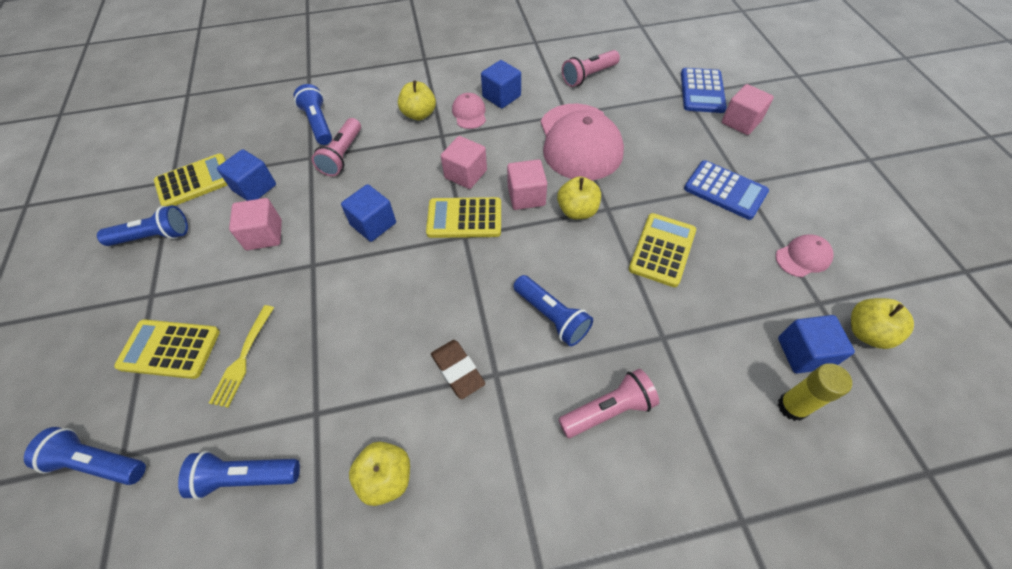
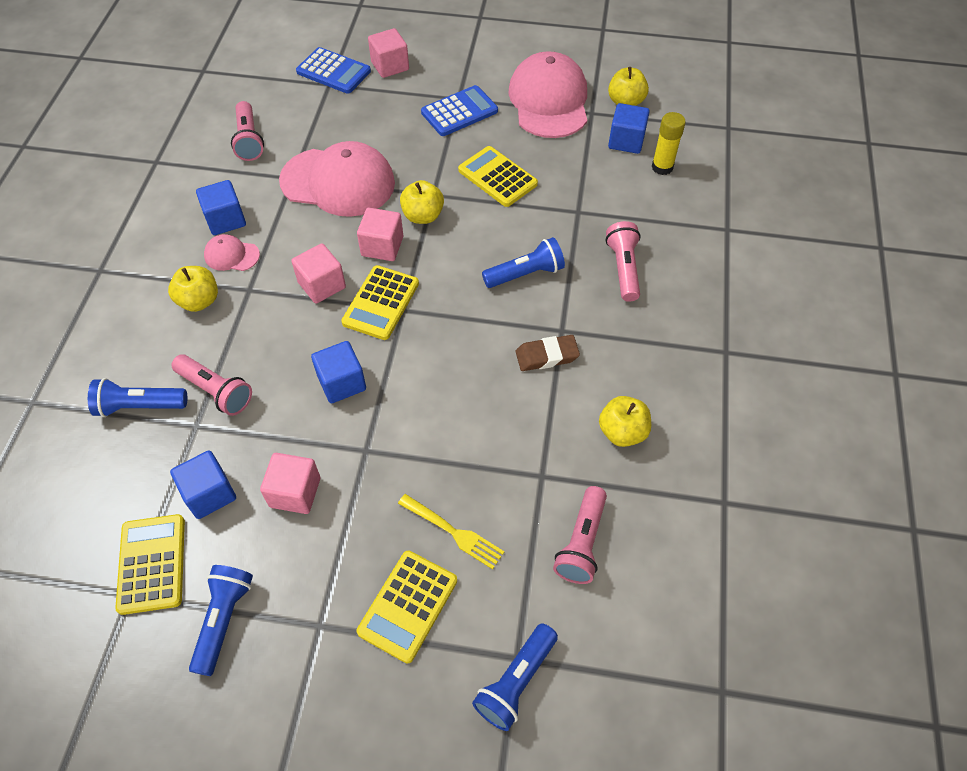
camera: 70 degrees left, 0 degrees up
blue flashlight [178,451,300,500] -> pink flashlight [553,486,607,584]
pink cap [776,234,834,277] -> pink cap [508,51,587,138], size x2.21

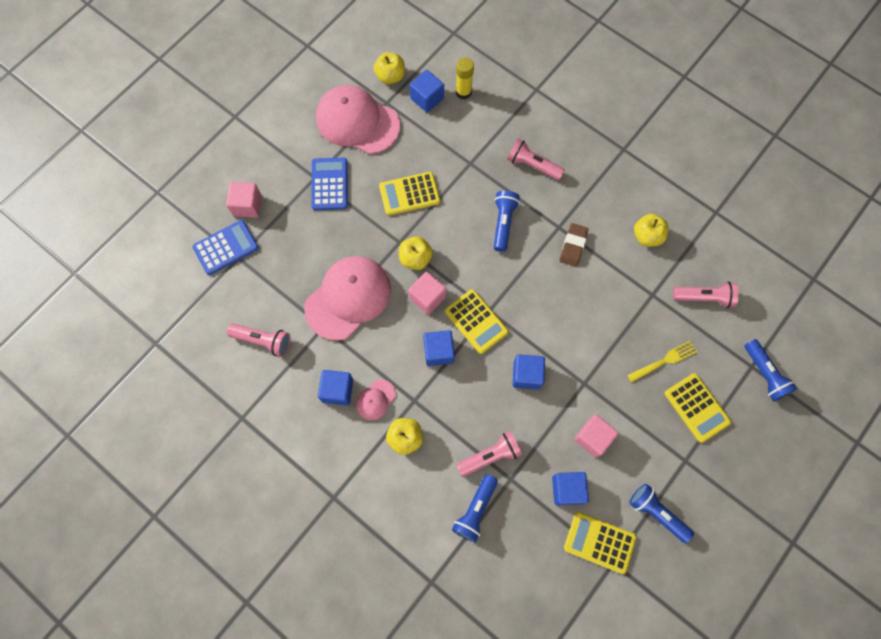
camera: 60 degrees left, 15 degrees up
pink cube [291,243,346,304] -> blue cube [423,330,455,366]
pink flashlight [553,486,607,584] -> pink flashlight turned 45 degrees counterclockwise [672,282,739,308]

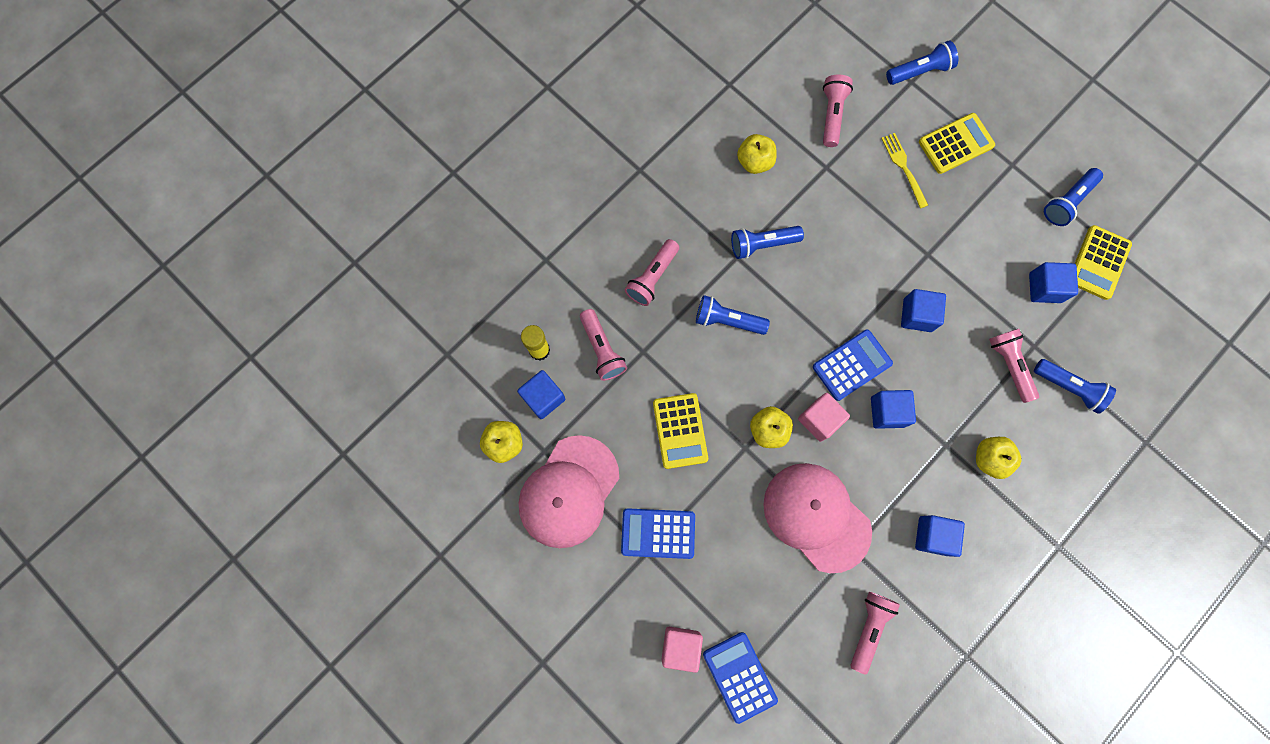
camera: 85 degrees left, 5 degrees up
pink cap [356,379,396,420] -> none
yellow calculator [445,289,508,354] -> blue calculator [813,329,893,401]
brown eraser [560,223,588,267] -> blue flashlight [731,226,804,259]
pink cube [574,415,619,457] -> none
none -> pink flashlight [580,309,627,381]

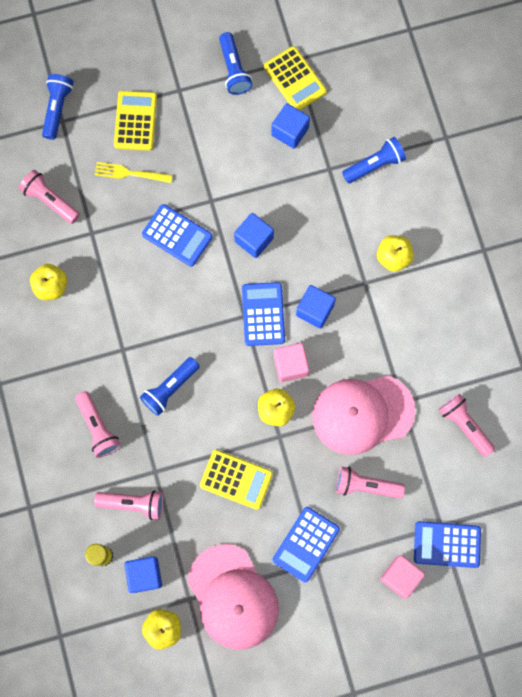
camera: 60 degrees left, 0 degrees up
blue flashlight [731,226,804,259] -> none
blue cube [915,515,965,557] -> none
pink flashlight [989,329,1039,403] -> pink flashlight moved to [336,466,405,499]
none -> blue calculator [142,204,213,267]

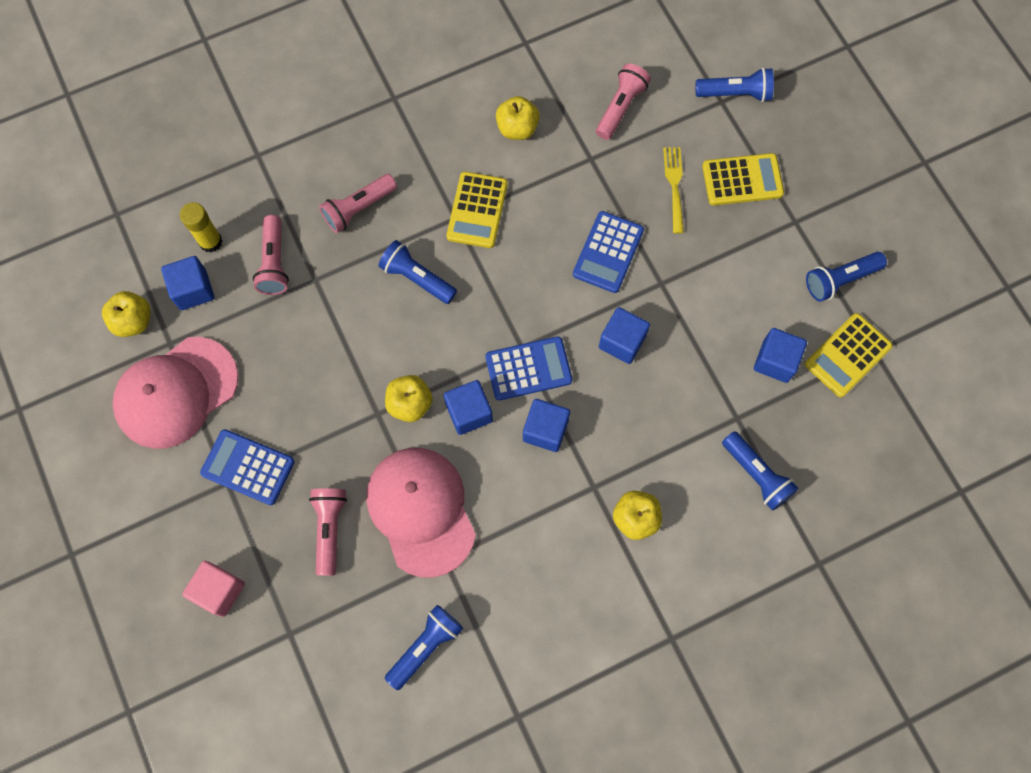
camera: 80 degrees right, 5 degrees down
yellow calculator [200,450,273,510] -> yellow calculator moved to [447,172,508,248]
pink cube [274,343,309,382] -> blue cube [444,380,493,435]
blue calculator [414,521,481,568] -> none
pink flashlight [439,394,495,457] -> blue flashlight [385,605,463,690]

